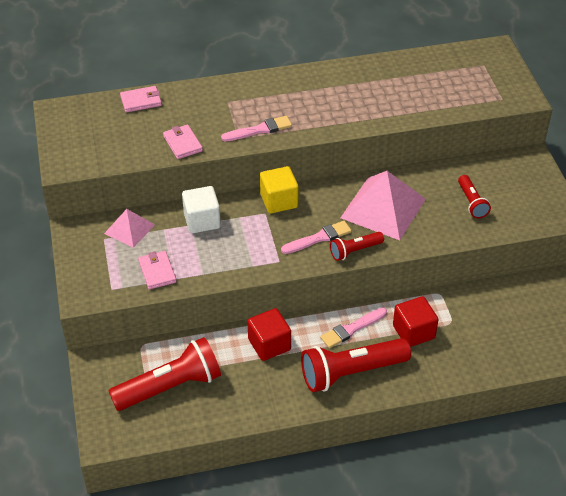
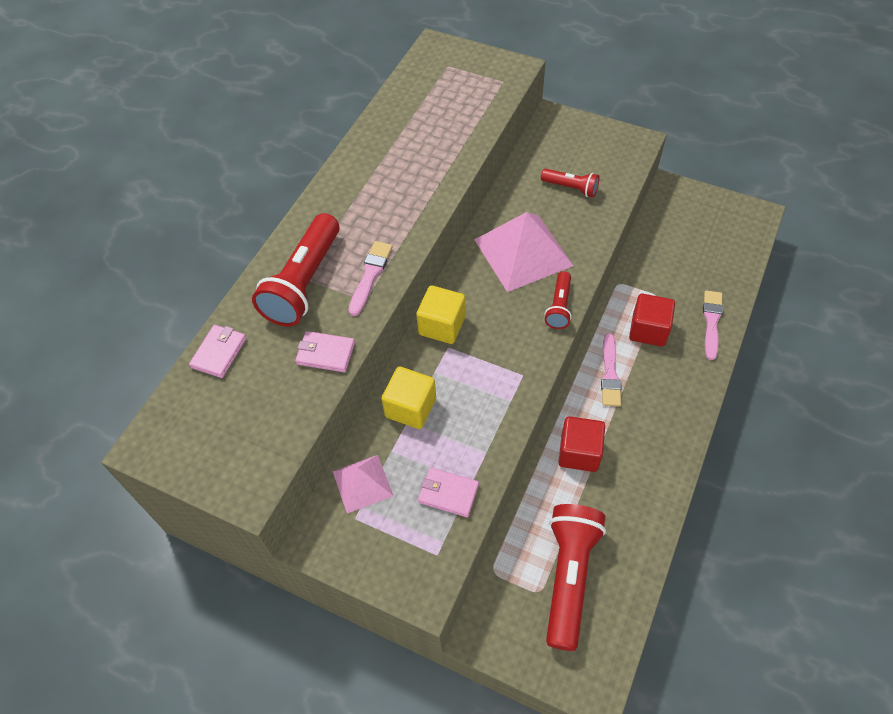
camera: 50 degrees left, 10 degrees up
white cube [182,186,221,233] -> yellow cube [381,367,436,429]
pink brush [281,221,352,254] -> pink brush moved to [703,290,723,360]
red flashlight [301,338,411,392] -> red flashlight moved to [252,213,339,327]

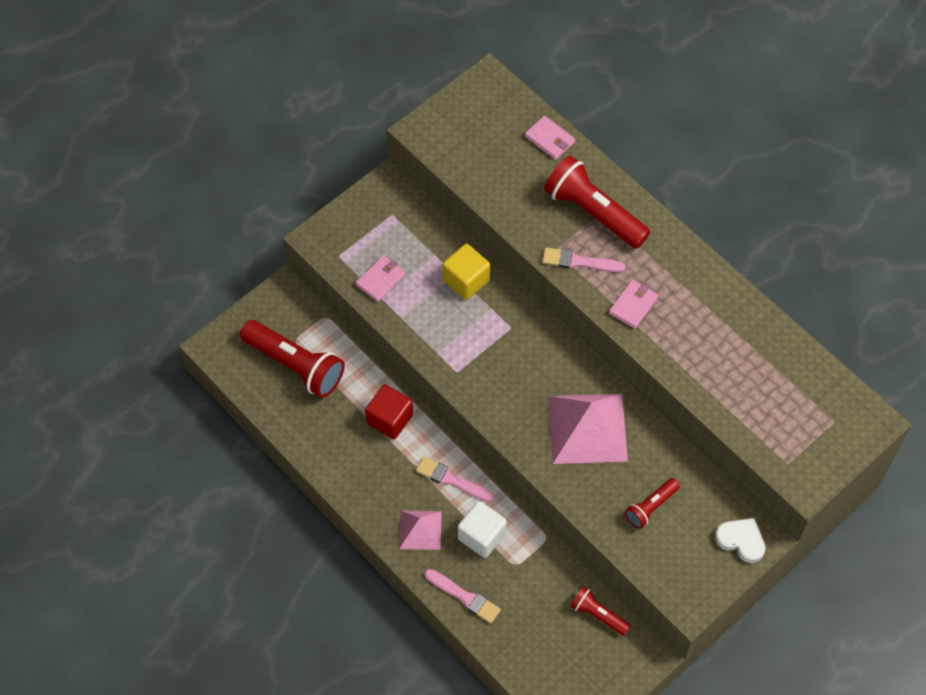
camera: 110 degrees right, 5 degrees up
pink wallet [295,331,355,372] -> pink wallet moved to [609,280,658,329]
pink pyramid [332,455,393,514] -> pink pyramid moved to [399,511,442,550]
pink brush [348,241,392,316] -> pink brush turned 150 degrees clockwise [542,247,626,273]
yellow cube [416,285,466,344] -> none
red flashlight [545,271,572,329] -> red flashlight moved to [570,586,631,636]
red cube [629,294,675,347] -> white cube [457,501,507,558]
none -> white heart [715,518,766,563]

